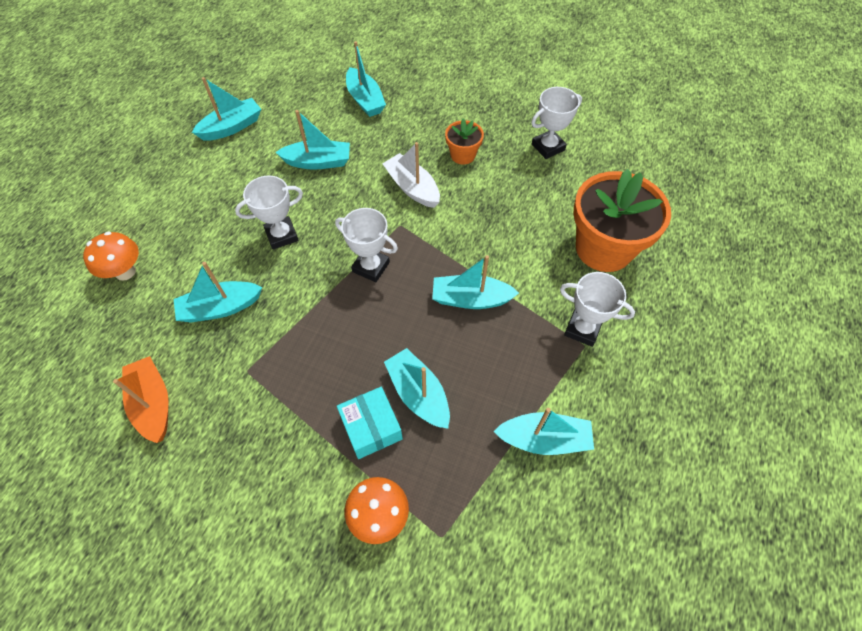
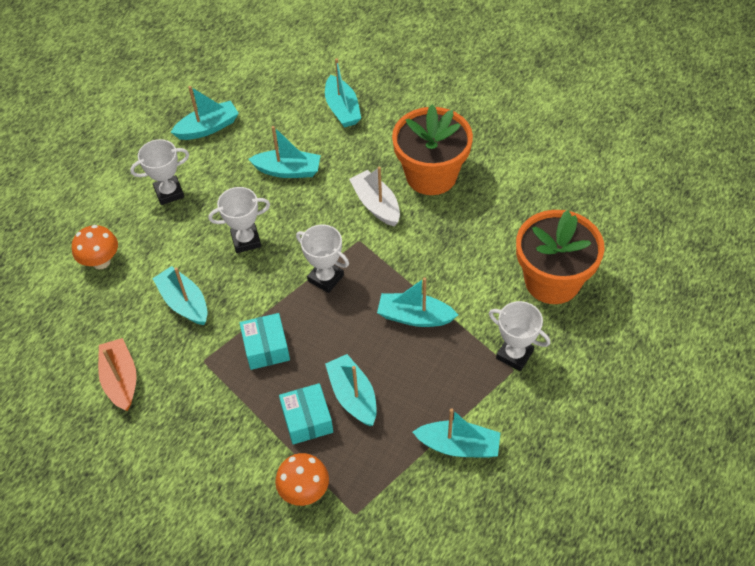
camera: 10 degrees right, 5 degrees down
turquoise boat [174,262,262,322] -> turquoise boat turned 60 degrees clockwise [152,266,208,325]
orange flower pot [445,118,484,165] -> orange flower pot [392,105,473,195], size x2.06
white trophy [531,87,582,159] -> white trophy moved to [130,139,189,205]
none -> turquoise box [240,313,290,370]

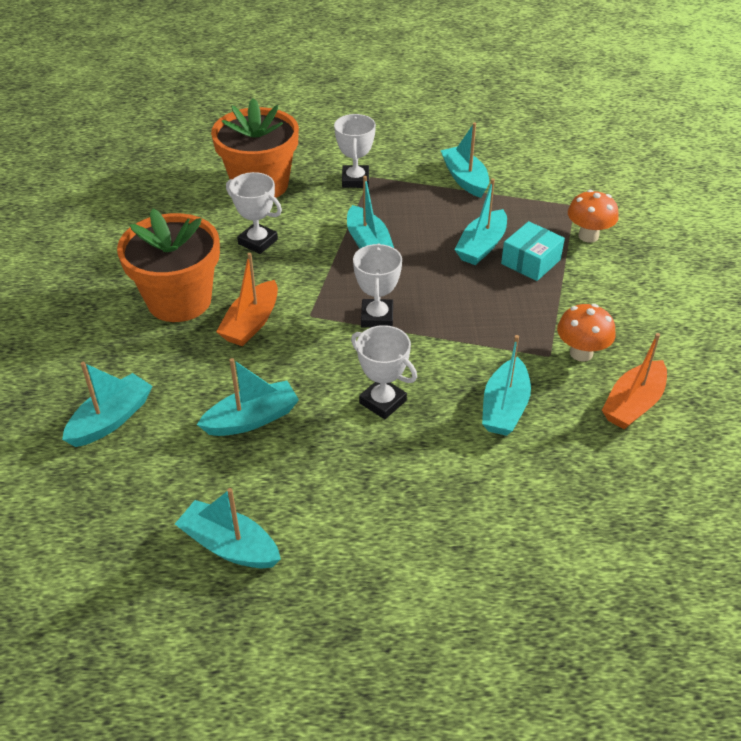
camera: 125 degrees left, 10 degrees down
orange mushroom [72,225,118,269] -> orange mushroom moved to [557,304,616,362]
white trophy [130,139,189,205] -> white trophy moved to [226,172,282,254]
turquoise box [240,313,290,370] -> none
turquoise boat [248,126,321,178] -> turquoise boat turned 90 degrees clockwise [197,358,299,436]
white boat [349,167,400,226] -> orange boat [216,253,278,346]

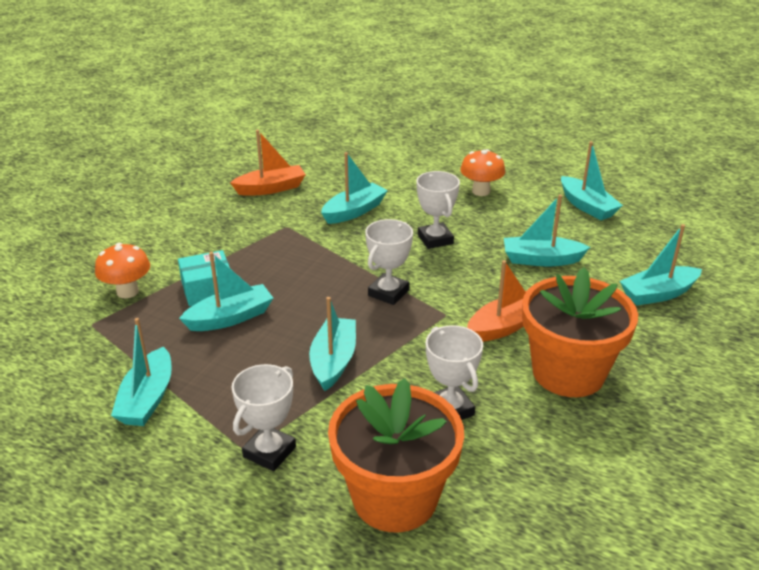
camera: 150 degrees left, 10 degrees down
orange mushroom [557,304,616,362] -> orange mushroom moved to [460,149,505,196]

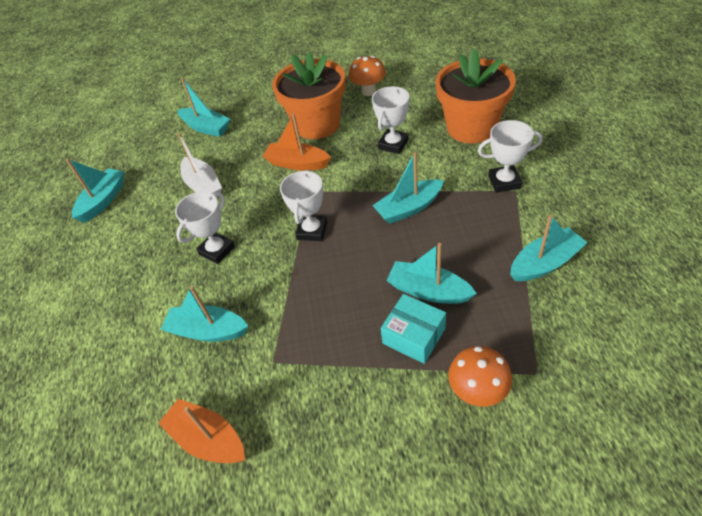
camera: 120 degrees left, 15 degrees up
white trophy [365,219,413,305] -> white trophy turned 75 degrees counterclockwise [280,170,327,241]
orange mushroom [460,149,505,196] -> orange mushroom moved to [349,56,386,96]
turquoise boat [504,195,590,266] -> white boat [178,133,222,198]

